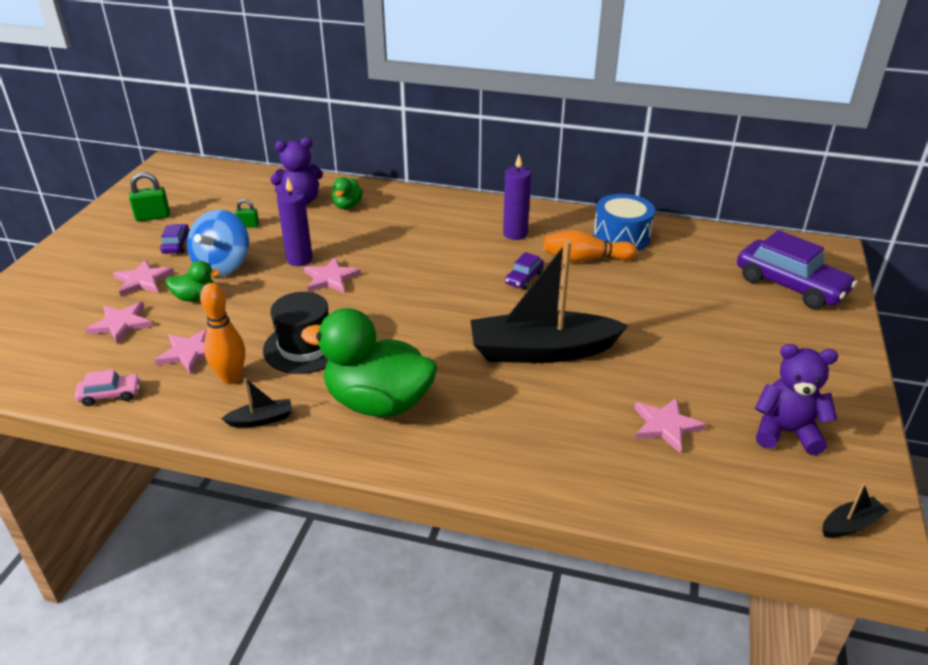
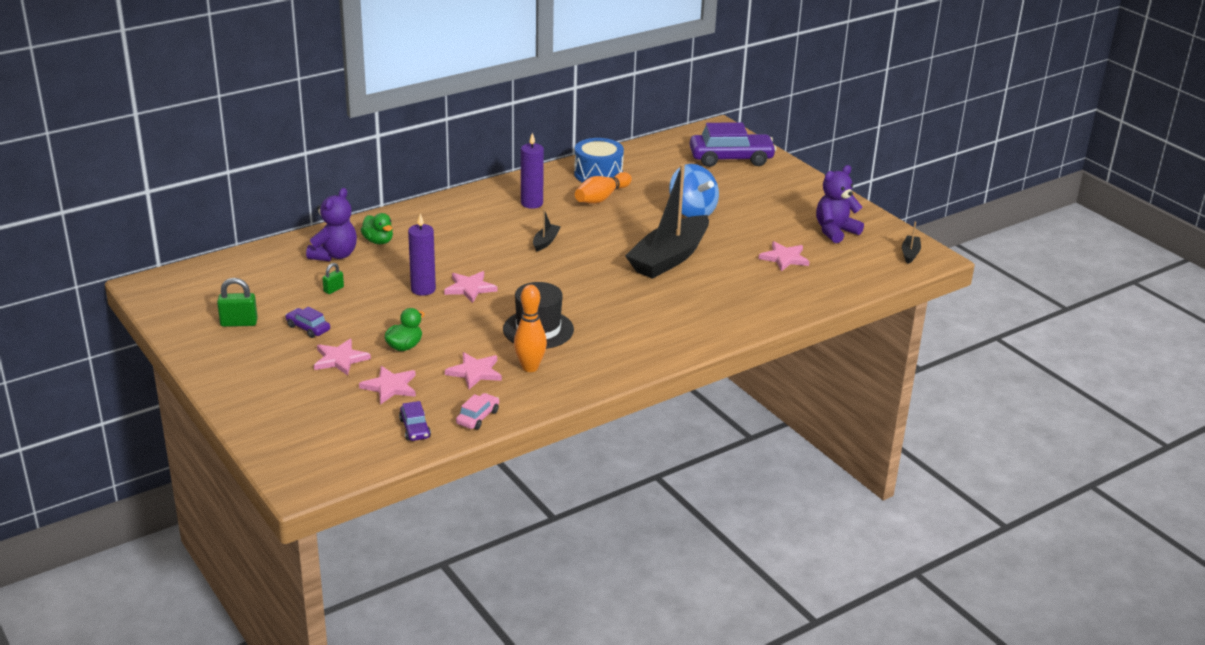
camera: 50 degrees left, 5 degrees down
green padlock [129,172,170,221] -> green padlock turned 60 degrees clockwise [217,278,258,327]
blue spinning top [187,210,249,277] -> blue spinning top moved to [669,164,719,217]
black boat [221,378,292,428] -> black boat moved to [533,209,561,252]
green duck [301,308,437,417] -> none
purple car [505,252,544,289] -> purple car moved to [399,401,431,441]

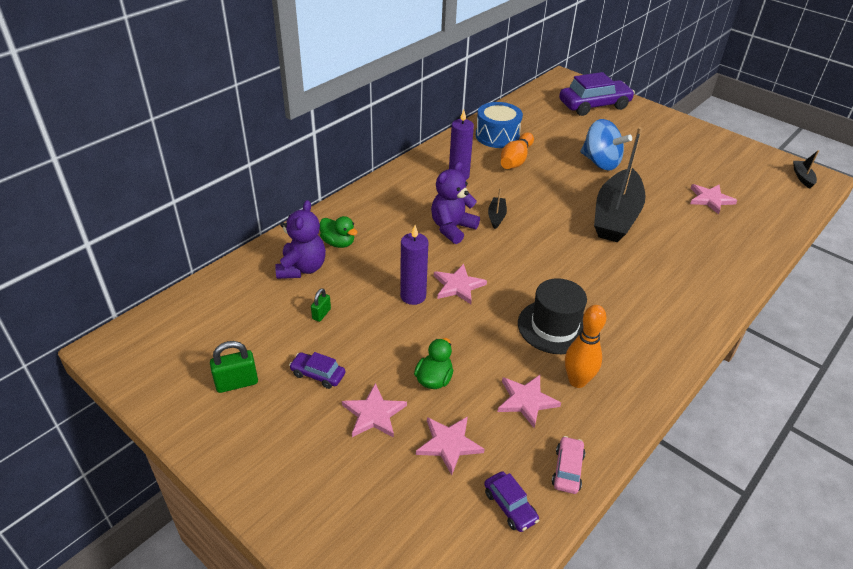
camera: 15 degrees left, 10 degrees up
purple teddy bear [816,165,864,243] -> purple teddy bear moved to [431,162,480,244]

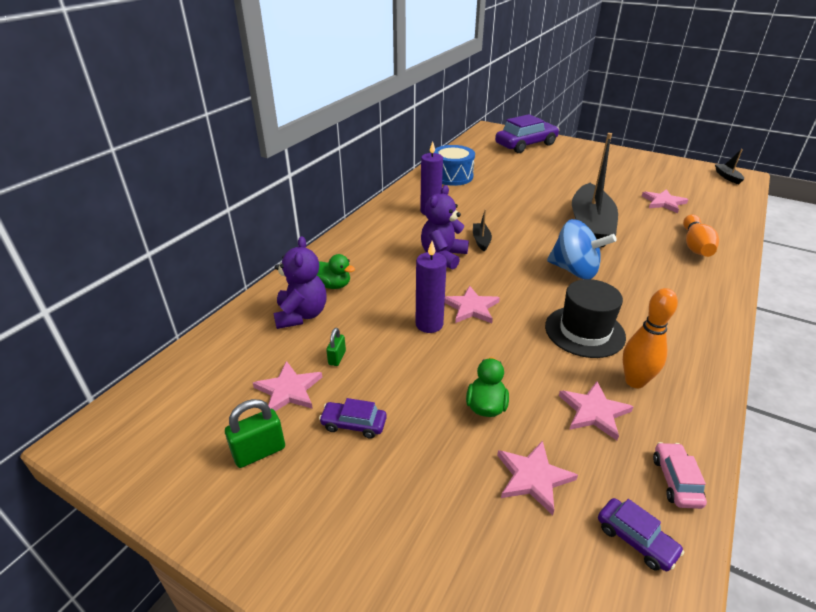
camera: 10 degrees left, 5 degrees down
pink star [342,383,407,438] -> pink star moved to [253,361,322,411]
orange bowling pin [501,132,534,169] -> orange bowling pin moved to [683,215,719,257]
blue spinning top [580,119,632,171] -> blue spinning top moved to [547,219,617,279]

